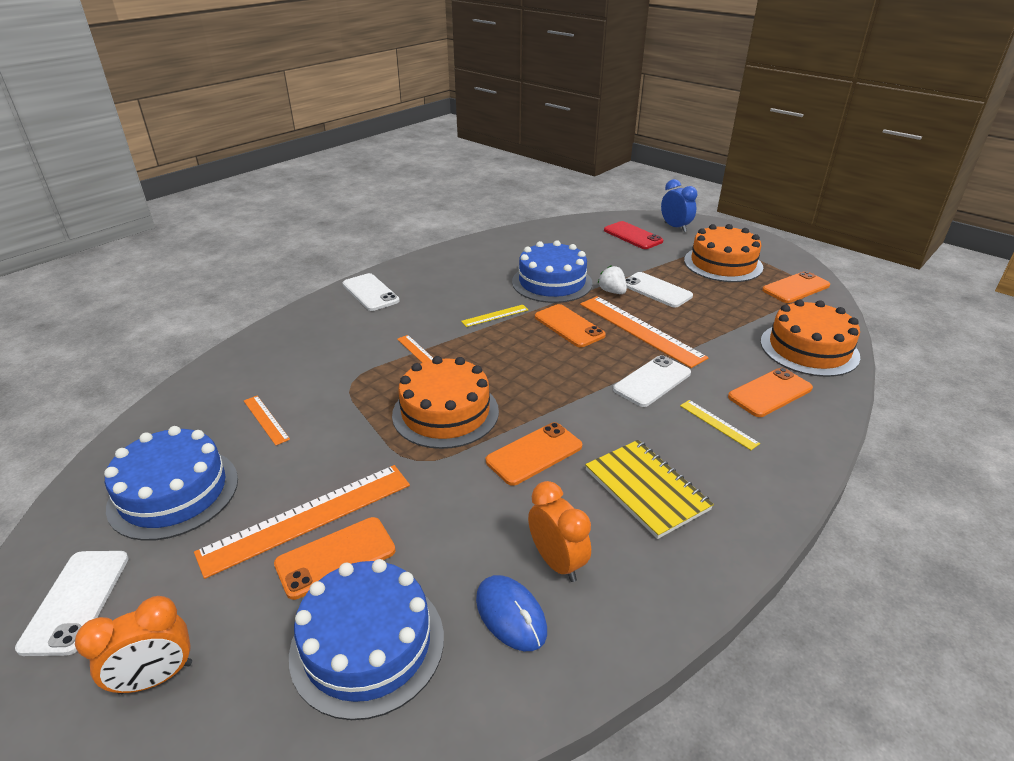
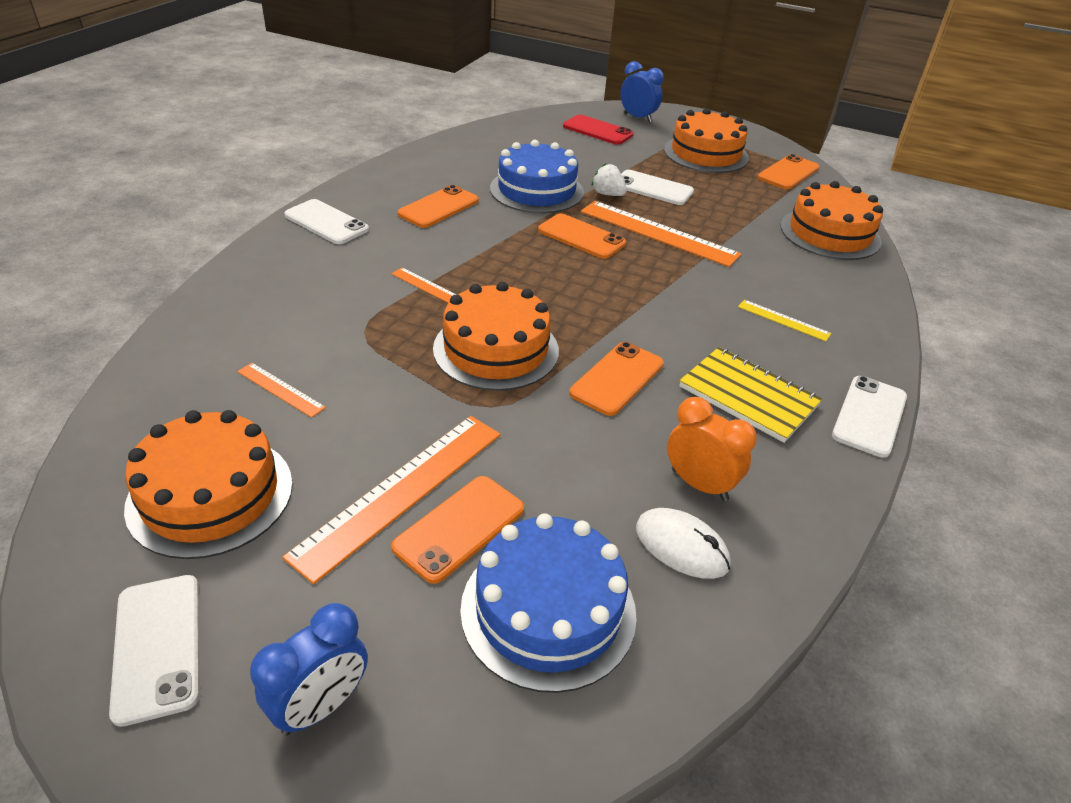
camera: 20 degrees left, 5 degrees up
orange clock [75,596,192,695] -> blue clock [250,603,368,735]
blue cake [104,426,238,541] -> orange cake [124,410,293,559]
yellow ruler [461,305,528,327] -> none
blue mouse [476,575,547,651] -> white mouse [636,508,731,579]
white phone [613,355,691,407] -> white phone moved to [832,376,907,458]
orange phone [728,368,813,417] -> orange phone moved to [397,185,479,228]

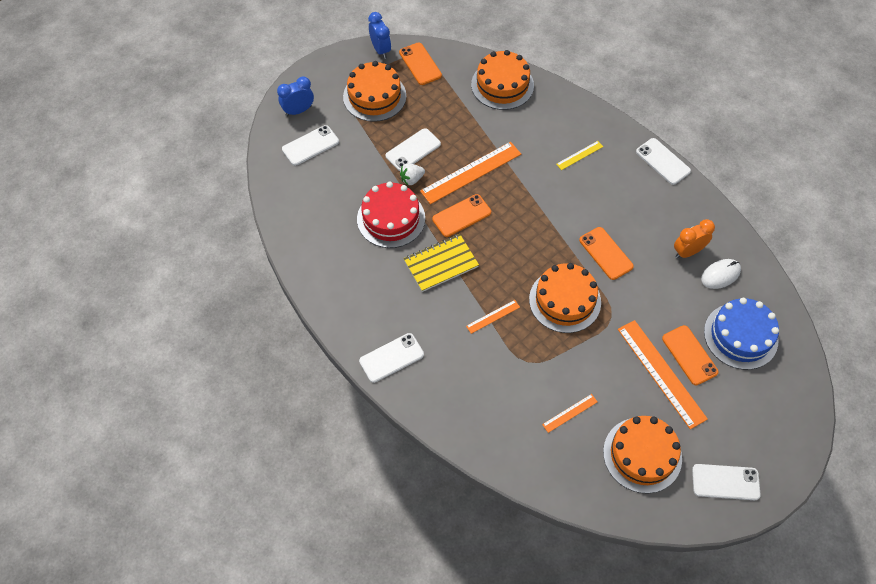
camera: 65 degrees left, 20 degrees up
blue clock [250,603,368,735] -> blue clock moved to [368,12,391,59]
orange phone [397,185,479,228] -> none
blue cake [490,140,584,213] -> red cake [357,182,425,248]
red phone [563,115,634,145] -> white phone [282,125,339,166]
yellow notebook [679,347,822,443] -> yellow notebook moved to [404,234,479,292]

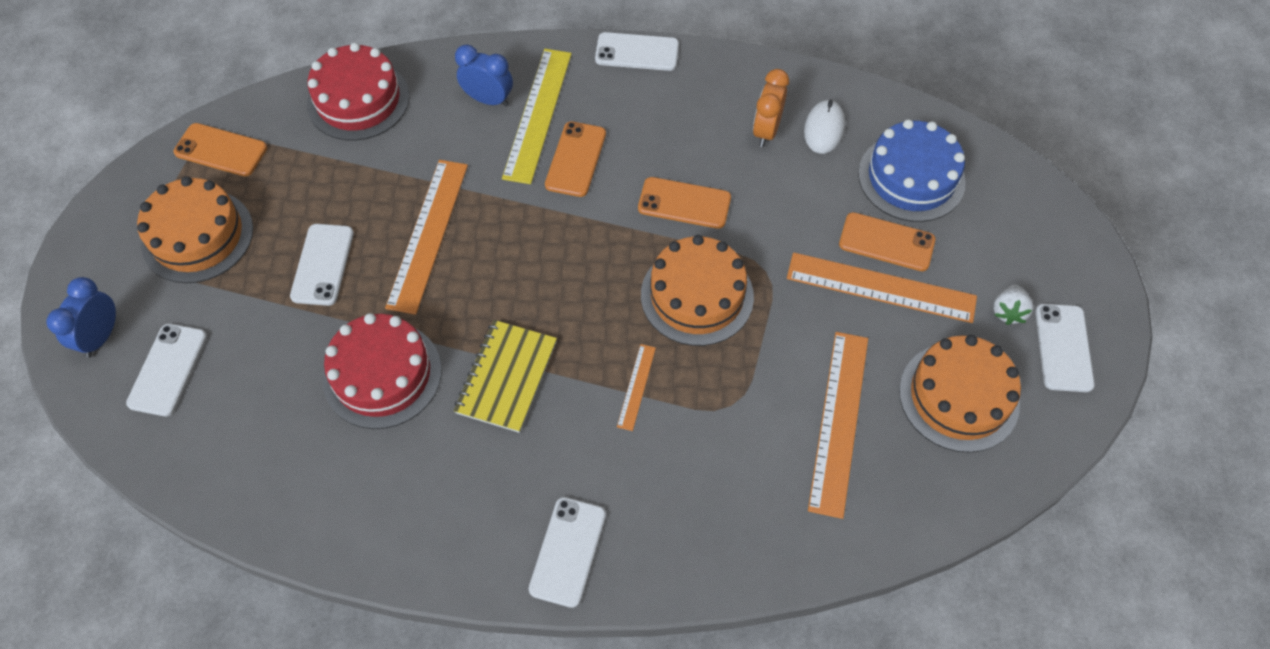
camera: 45 degrees left, 0 degrees up
blue clock [368,12,391,59] -> blue clock moved to [455,45,513,107]
white strawberry [400,163,425,185] -> white strawberry moved to [993,284,1033,325]
orange phone [432,194,491,237] -> orange phone moved to [545,121,606,197]
orange cake [471,50,534,110] -> red cake [307,43,410,141]
orange ruler [542,394,598,433] -> orange ruler [808,332,868,519], size x2.07
yellow ruler [556,141,603,170] -> yellow ruler [502,49,572,184], size x2.07
white phone [692,464,761,500] -> white phone turned 45 degrees counterclockwise [1035,304,1095,392]

